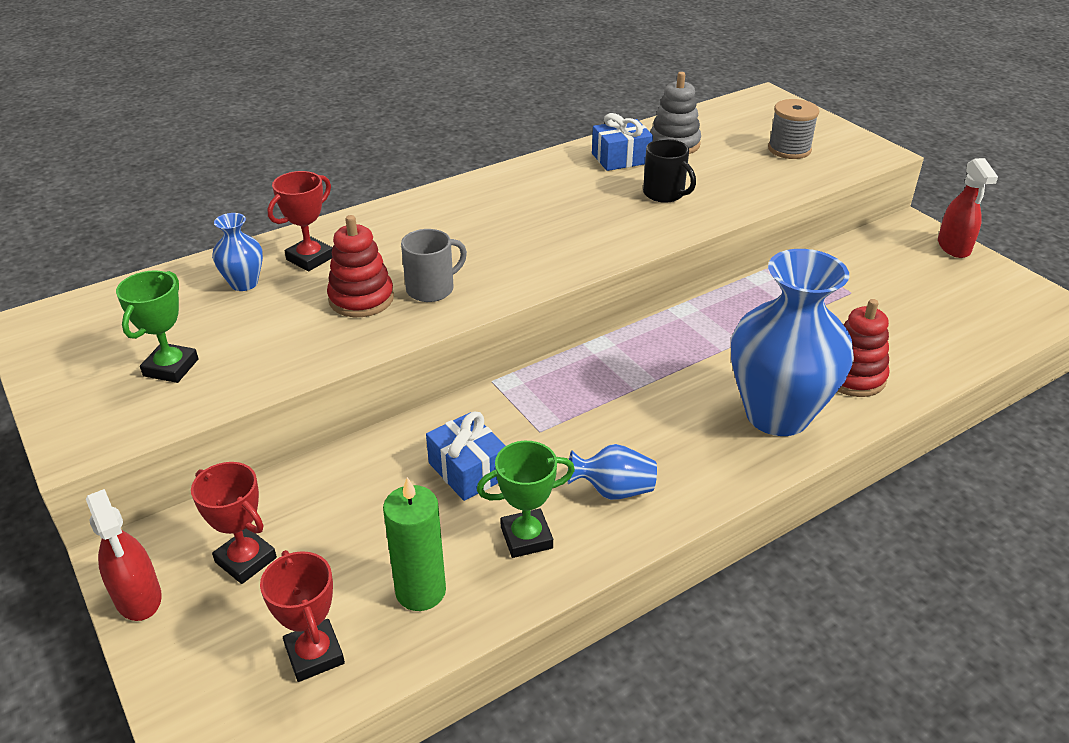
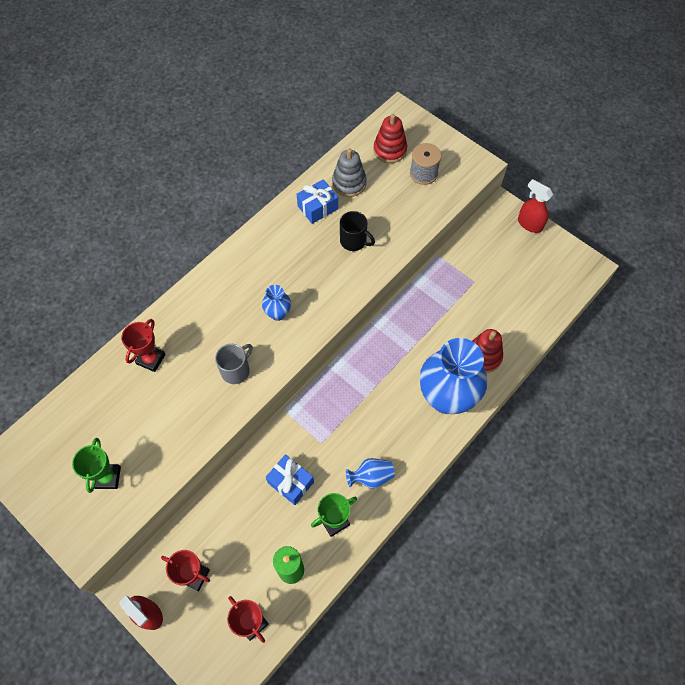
camera: 15 degrees left, 25 degrees up
blue vase [212,213,263,291] -> blue vase moved to [262,285,291,321]
red stacking toy [327,215,394,317] -> red stacking toy moved to [373,114,407,163]
red spray bottle [938,158,998,258] -> red spray bottle turned 150 degrees clockwise [518,179,553,233]

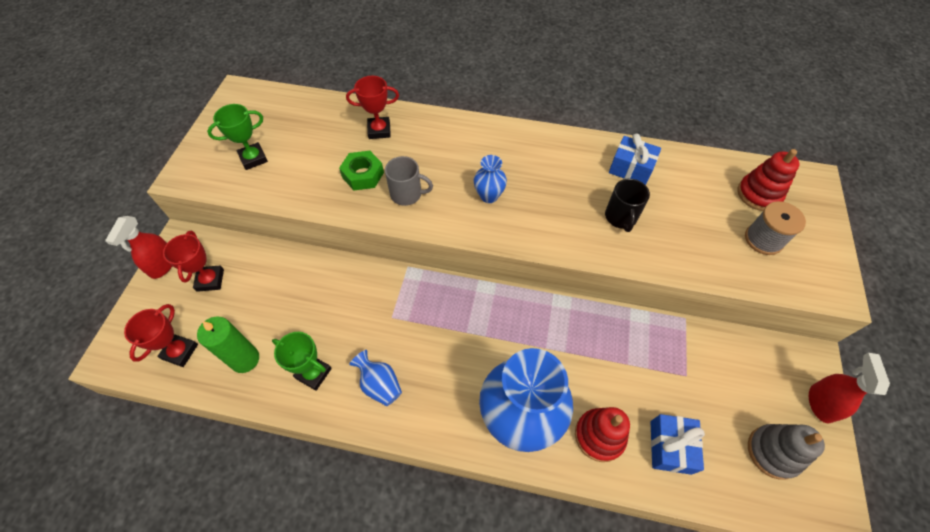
camera: 60 degrees right, 5 degrees down
blue gift [266,454,314,505] -> blue gift moved to [651,414,705,475]
grey stacking toy [332,148,367,197] -> grey stacking toy moved to [748,424,825,480]
none -> green nut [339,151,384,190]

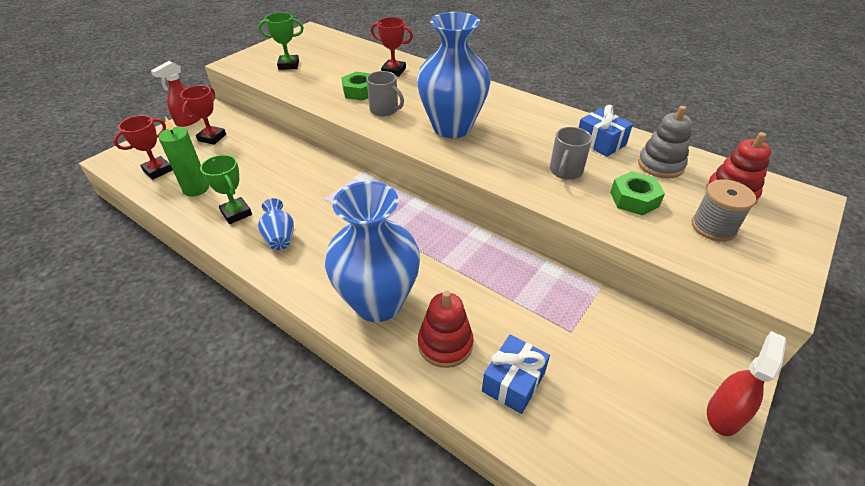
camera: 25 degrees right, 15 degrees down
blue vase [474,155,507,203] -> blue vase [417,12,491,138], size x2.26
black mug [605,179,650,232] -> grey mug [550,127,592,180]
grey stacking toy [748,424,825,480] -> grey stacking toy moved to [638,106,692,178]
none -> green nut [610,171,665,216]

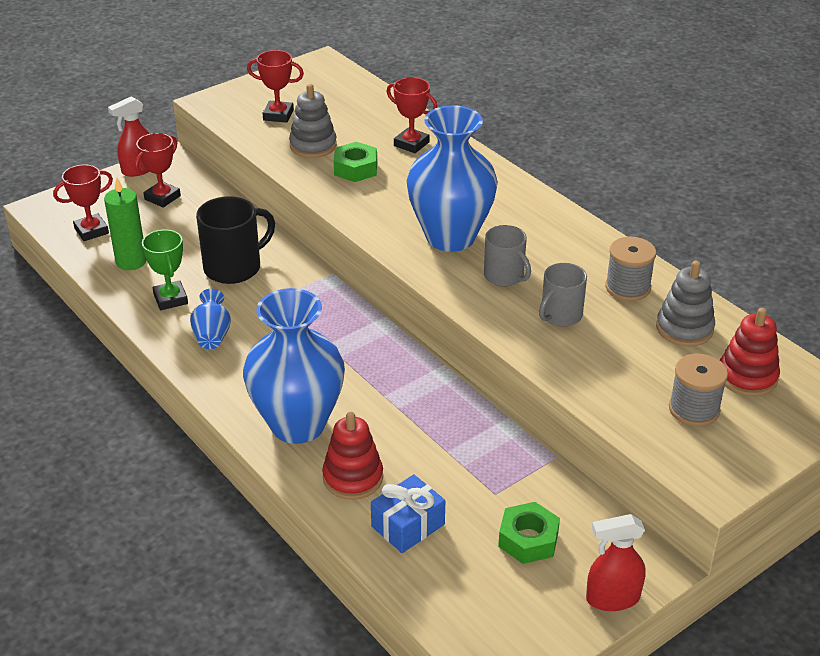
camera: 15 degrees right, 5 degrees down
green trophy [258,12,304,70] -> red trophy [247,50,304,123]
grey mug [366,71,404,116] -> grey mug moved to [484,225,531,287]
blue gift [578,105,633,157] -> grey spool [605,237,656,301]
green nut [610,171,665,216] -> green nut moved to [498,502,560,564]
red spray bottle [707,331,786,436] -> red spray bottle turned 150 degrees counterclockwise [586,514,646,611]
none -> black mug [196,196,275,284]
none -> grey stacking toy [289,84,337,158]

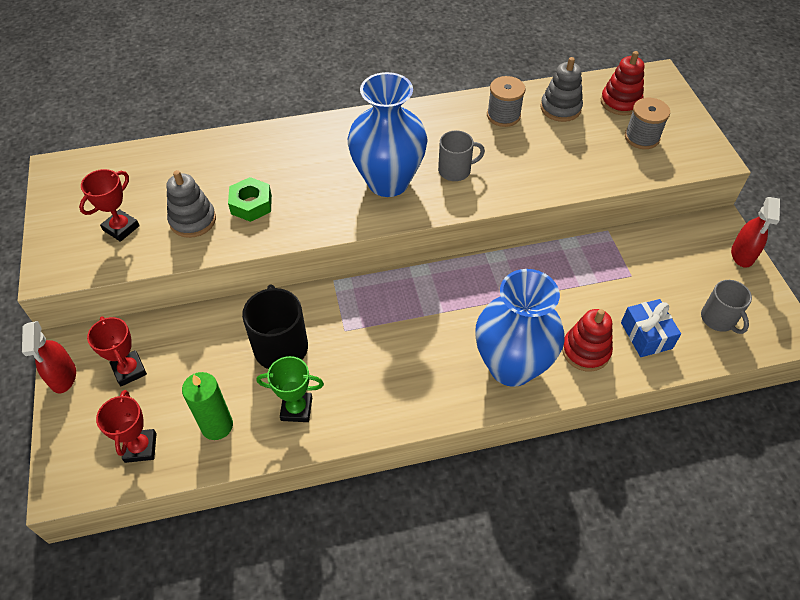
camera: 65 degrees left, 15 degrees up
blue vase [190,289,231,349] -> none
red trophy [387,77,437,153] -> none
green nut [498,502,560,564] -> none
grey mug [539,263,587,327] -> grey mug moved to [701,280,752,334]

